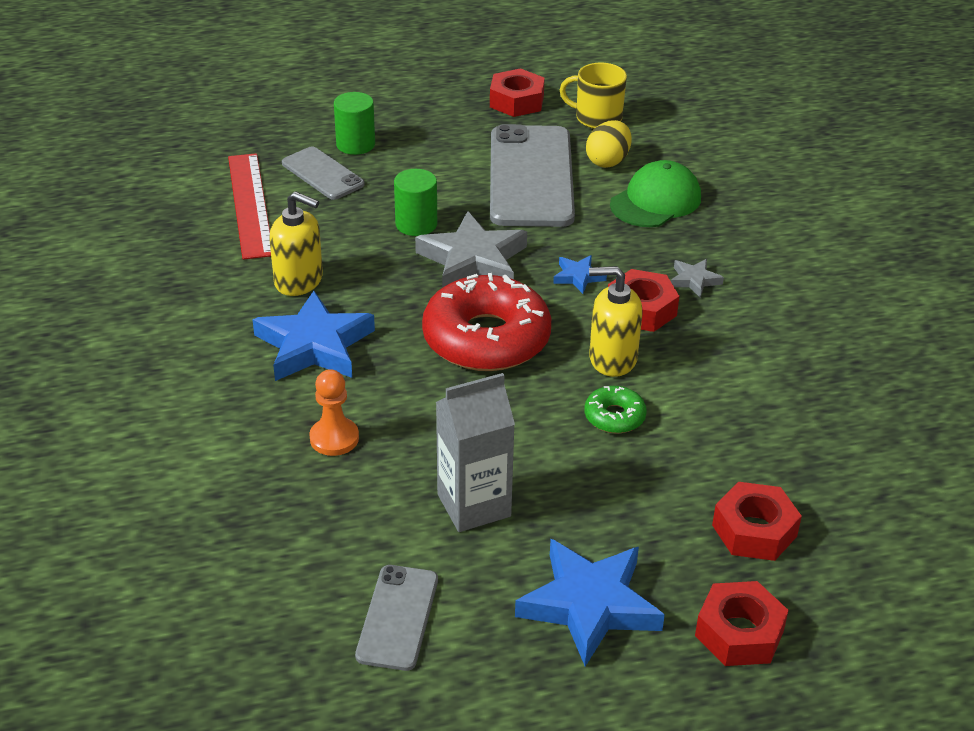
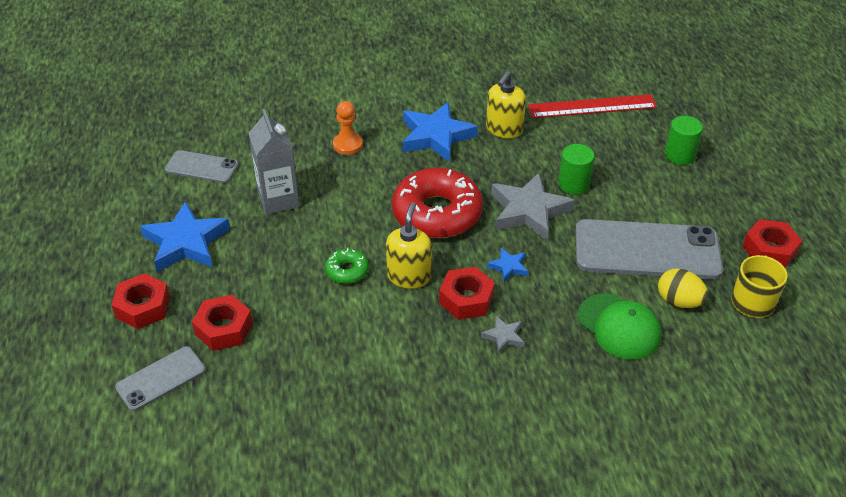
camera: 95 degrees right, 5 degrees up
grey phone [282,146,365,200] -> grey phone moved to [115,346,206,411]

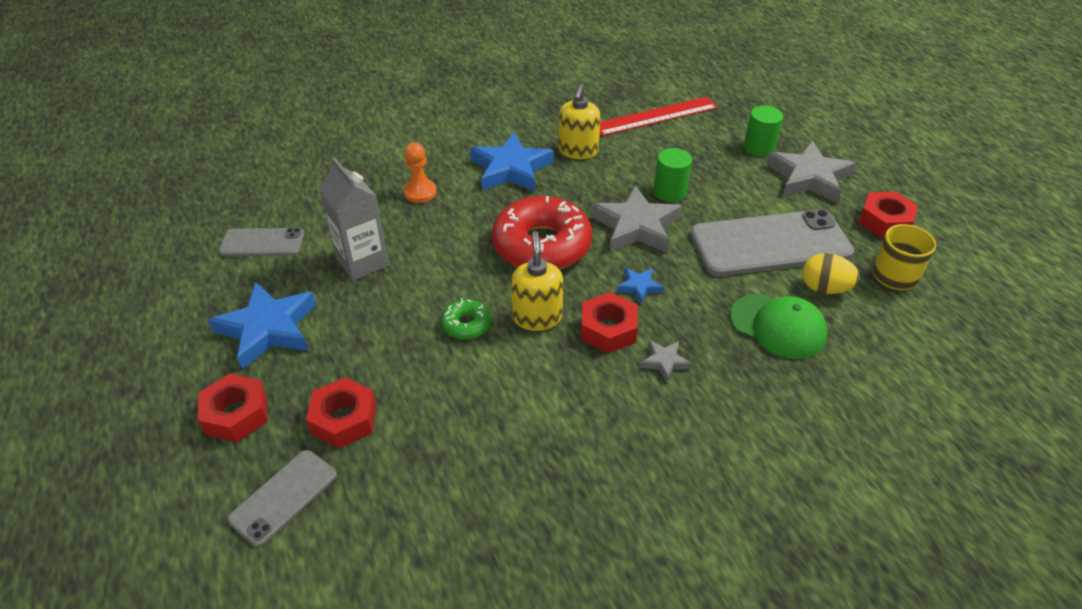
camera: 15 degrees left, 0 degrees up
none -> grey star [766,141,856,203]

